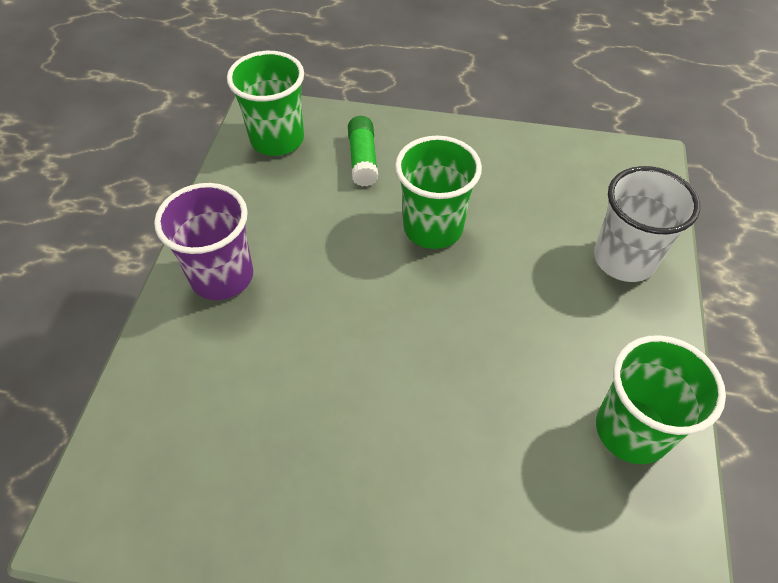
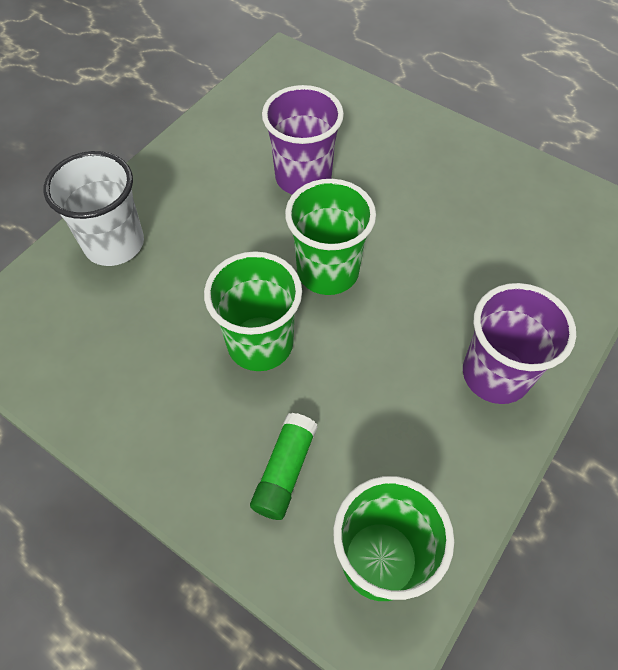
camera: 155 degrees left, 5 degrees up
green cup [596,335,726,464] -> green cup moved to [285,179,376,295]
none -> purple cup [262,85,344,195]

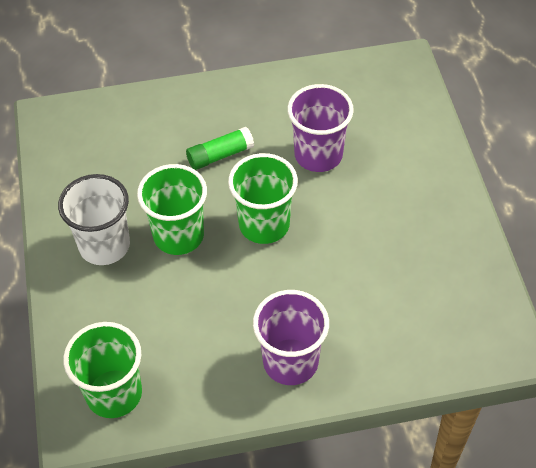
camera: 45 degrees right, 5 degrees down
white cup [44,151,144,266] -> white cup moved to [58,174,130,265]
green glue stick [250,413,318,520] -> green glue stick moved to [186,127,254,170]

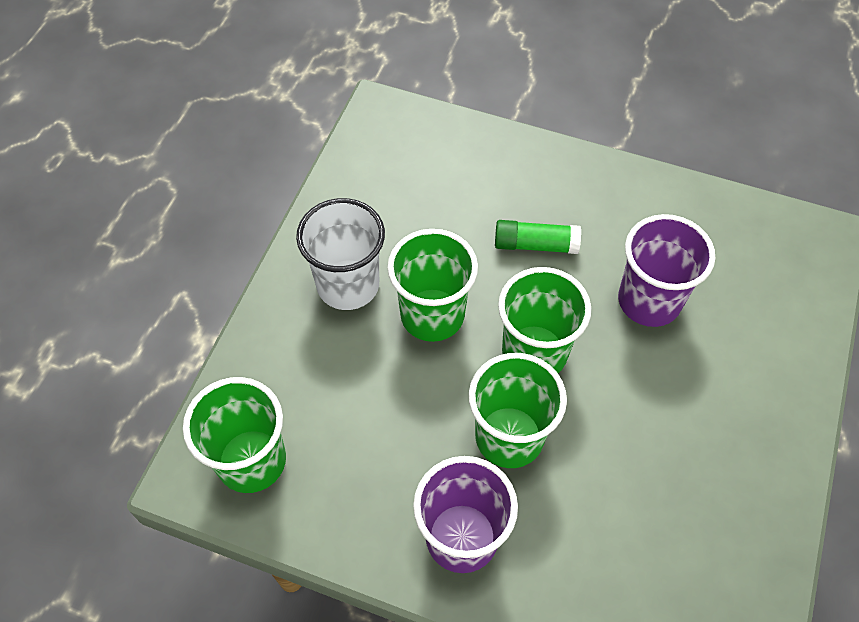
camera: 30 degrees right, 5 degrees up
none -> green cup [469,353,567,468]

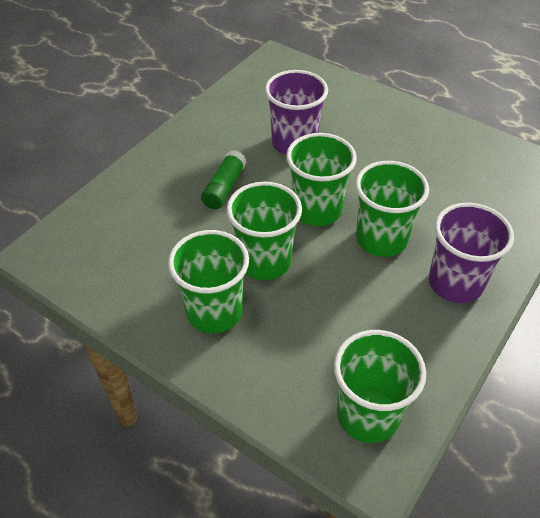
camera: 75 degrees left, 10 degrees down
white cup [296,198,385,310] -> green cup [168,230,249,333]

